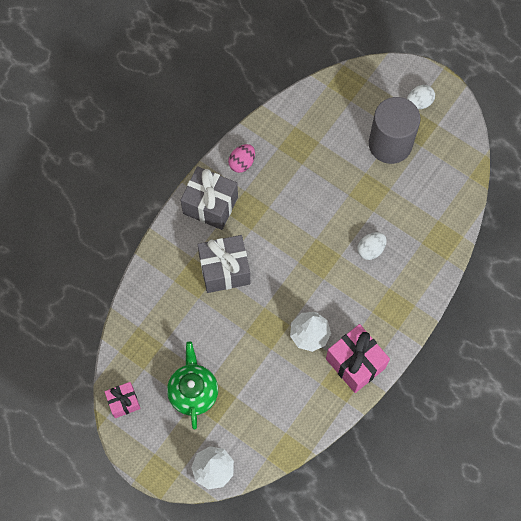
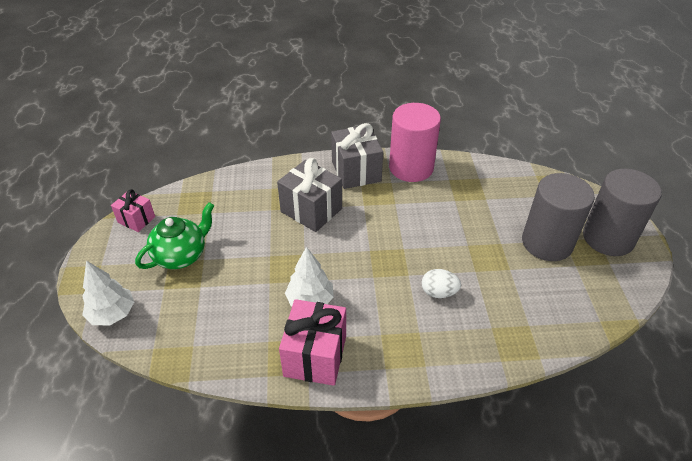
camera: 50 degrees right, 25 degrees down
pink egg [228,144,255,173] -> pink cylinder [389,103,441,182]
white egg [407,85,435,109] -> grey cylinder [583,169,662,256]

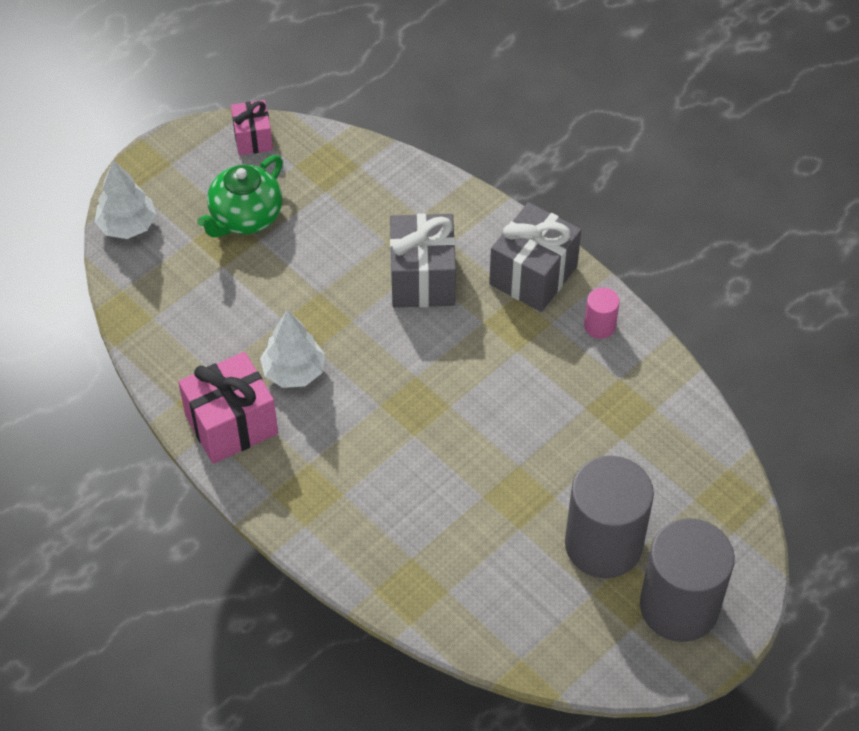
camera: 50 degrees right, 10 degrees up
green teapot [135,202,214,269] -> green teapot turned 120 degrees clockwise [197,155,283,237]
pink cylinder [389,103,441,182] -> pink cylinder [584,287,620,339], size x0.44
white egg [422,269,461,298] -> none

